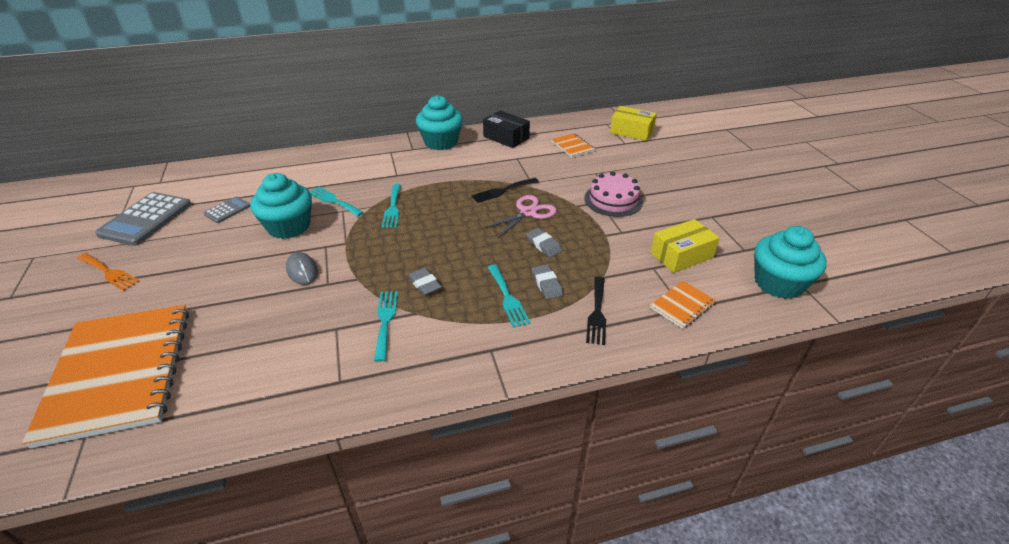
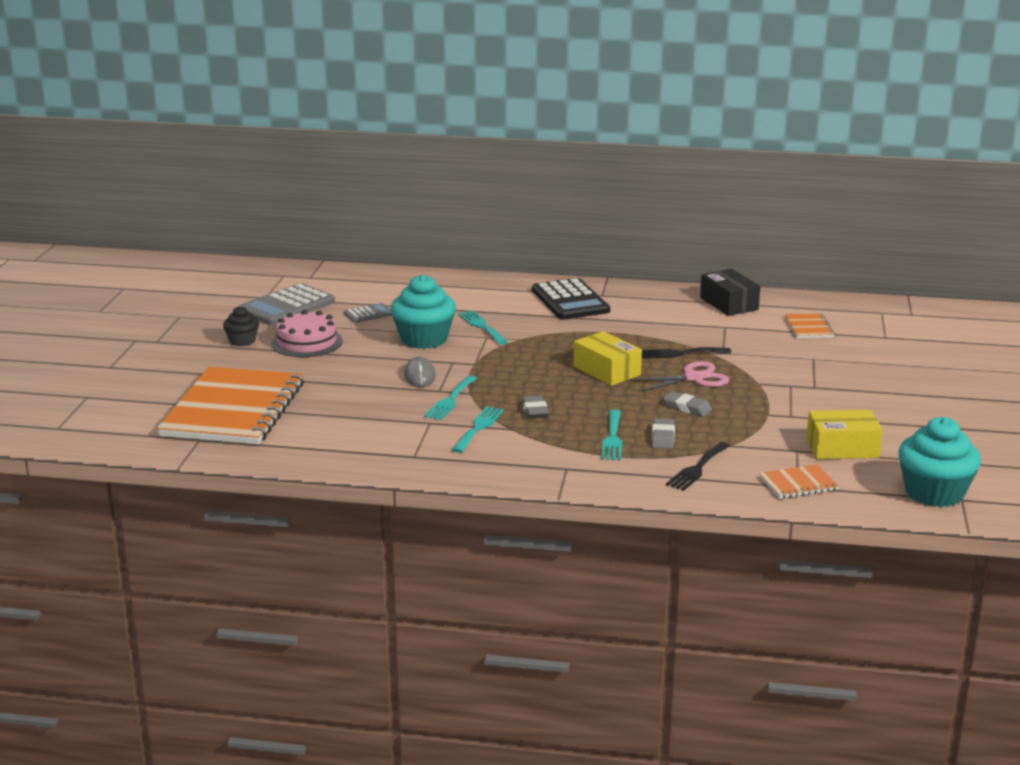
camera: 25 degrees right, 15 degrees down
orange fork [77,253,140,291] -> black cupcake [223,306,259,346]
turquoise fork [382,184,401,228] -> turquoise fork moved to [424,376,477,420]
turquoise cupcake [416,95,463,150] -> none
grey eraser [526,228,562,257] -> grey eraser turned 45 degrees counterclockwise [663,391,712,417]
pink cake [584,171,643,217] -> pink cake moved to [271,310,343,357]
yellow box [610,106,657,141] -> yellow box moved to [574,331,642,386]
none -> black calculator [532,278,610,320]

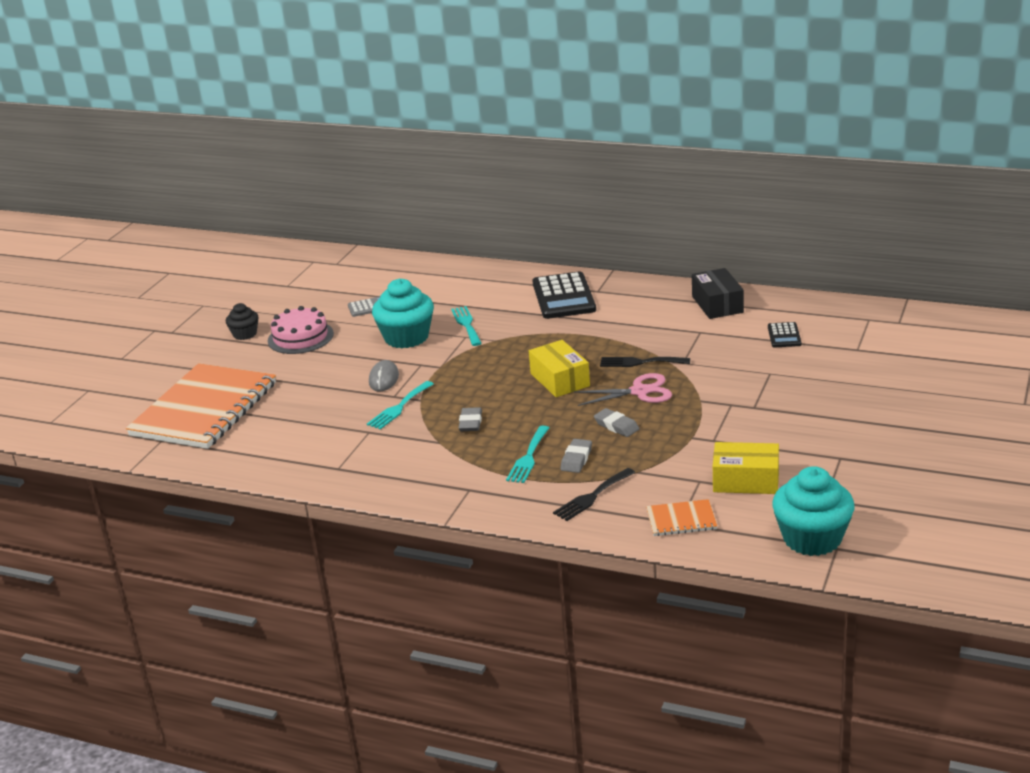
camera: 15 degrees right, 5 degrees up
grey calculator [238,283,335,326] -> none
turquoise fork [452,406,504,453] -> none
orange notebook [785,313,835,338] -> black calculator [768,322,802,347]

